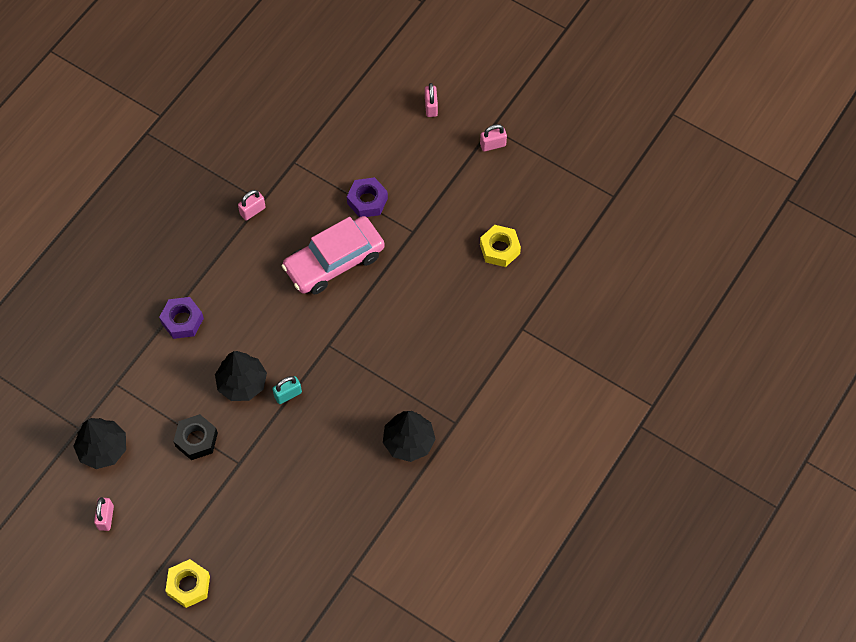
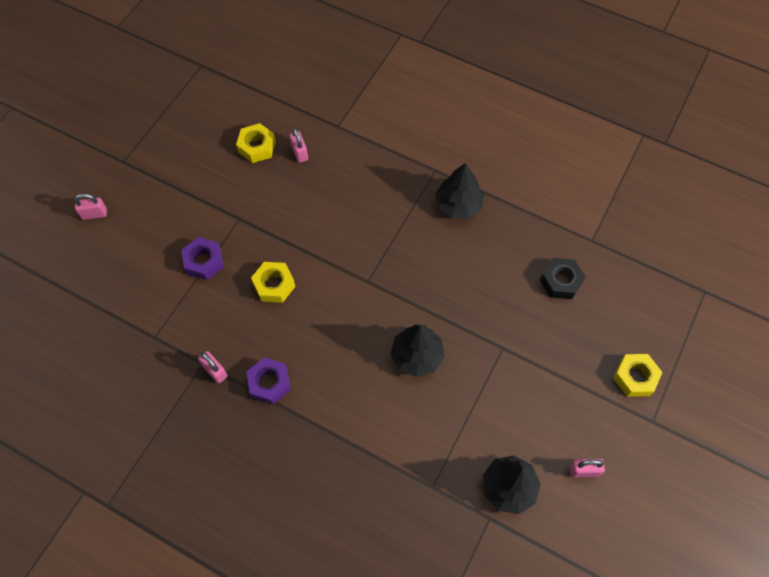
camera: 95 degrees left, 0 degrees up
purple nut [159,297,204,339] -> purple nut moved to [246,357,291,404]
black nut [173,414,218,460] -> black nut moved to [540,258,586,299]
turquoise padlock [272,376,302,404] -> none
pink car [282,216,385,294] -> yellow nut [251,262,295,303]
pink padlock [480,124,507,152] -> pink padlock moved to [289,128,308,163]

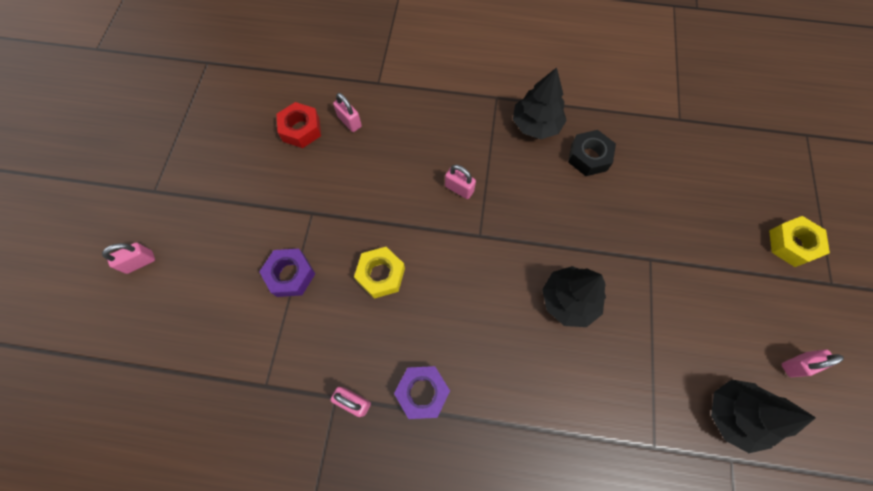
camera: 20 degrees left, 5 degrees up
yellow nut [236,123,276,163] -> red nut [277,102,321,148]
black nut [540,258,586,299] -> black nut moved to [568,130,616,176]
none -> pink padlock [445,165,476,199]

